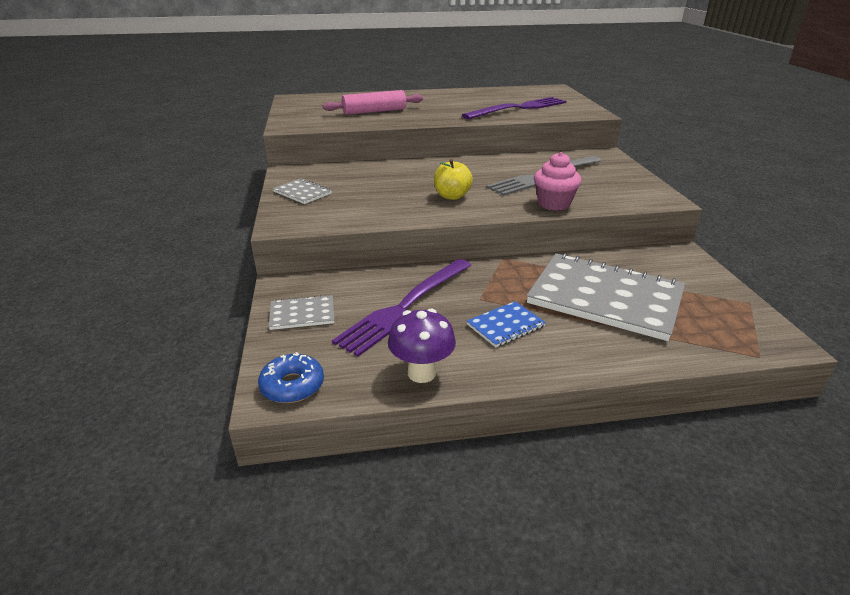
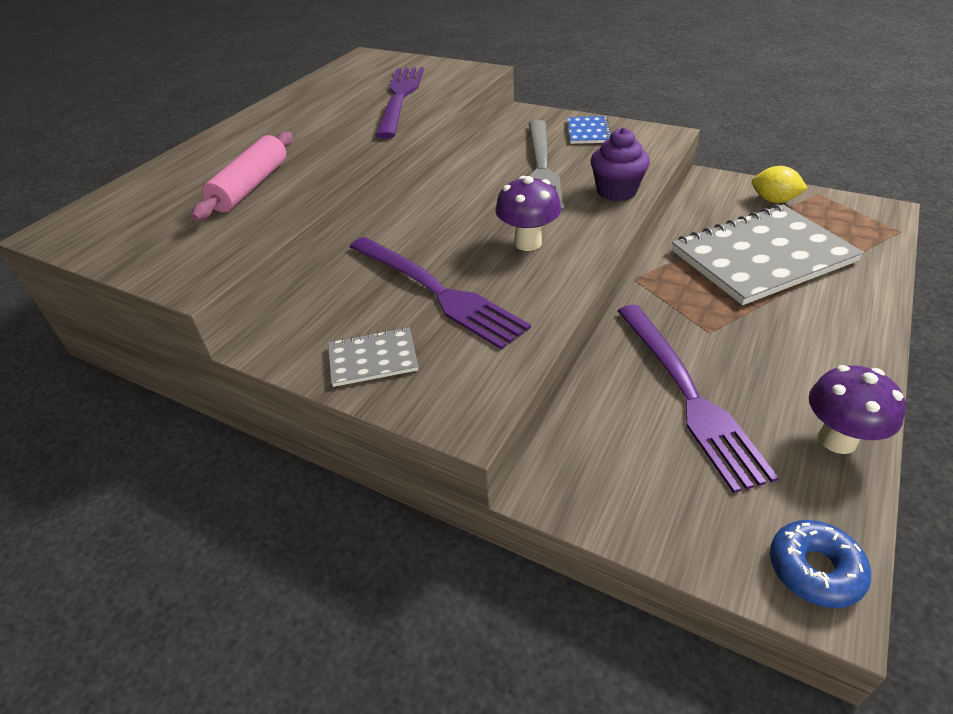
camera: 50 degrees left, 10 degrees up
grey notebook [269,295,334,330] -> none
yellow apple [434,159,473,200] -> purple mushroom [495,176,561,251]
blue notebook [467,301,546,348] -> blue notebook moved to [568,116,611,144]
pink cupcake [534,152,581,211] -> purple cupcake [591,128,650,201]
none -> purple fork [350,237,531,350]
none -> yellow lemon [752,166,808,203]

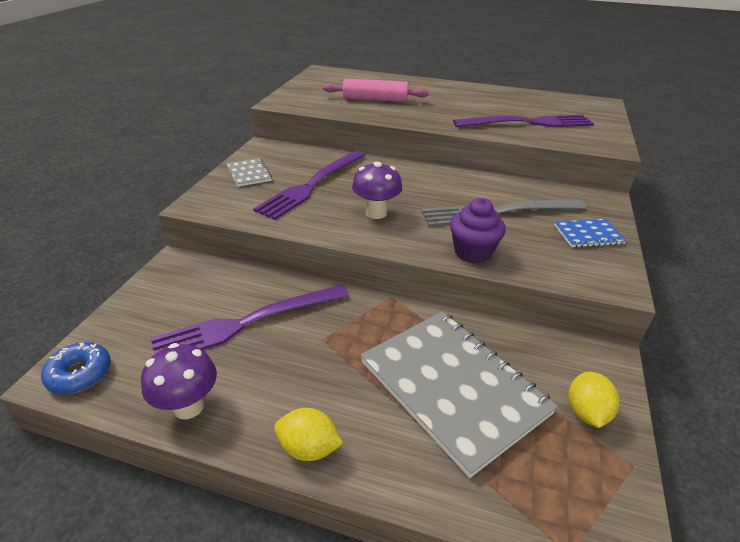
camera: 75 degrees right, 5 degrees down
none -> yellow lemon [274,408,344,461]

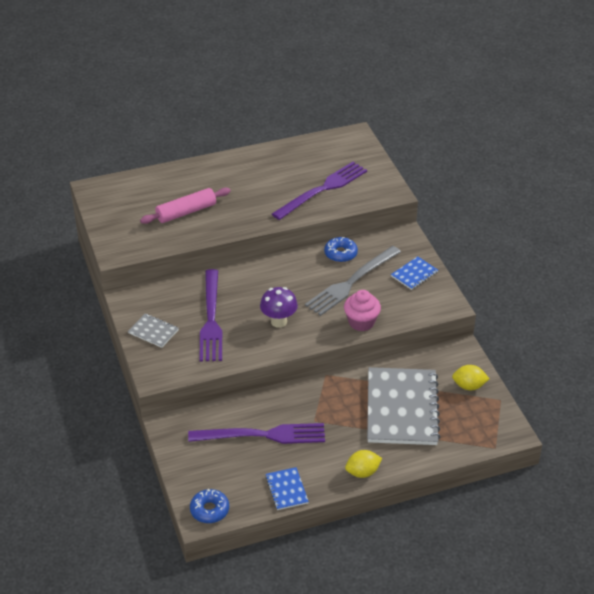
camera: 35 degrees left, 5 degrees up
purple mushroom [141,343,217,419] -> blue notebook [265,467,309,510]
purple fork [151,285,349,354] -> purple fork turned 120 degrees counterclockwise [188,423,325,444]
grey notebook [360,311,558,478] -> grey notebook turned 75 degrees clockwise [367,367,440,445]
purple cupcake [450,198,506,263] -> pink cupcake [344,290,381,331]
yellow lemon [568,372,619,428] -> yellow lemon turned 60 degrees counterclockwise [452,365,489,390]
none -> blue donut [324,237,358,262]

